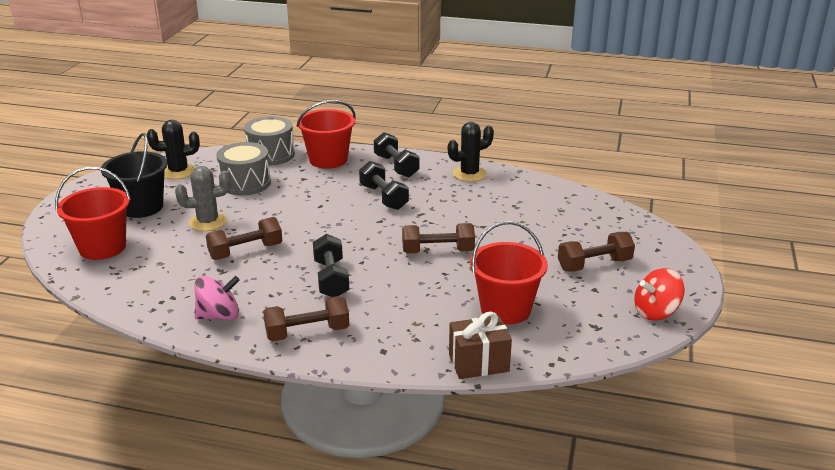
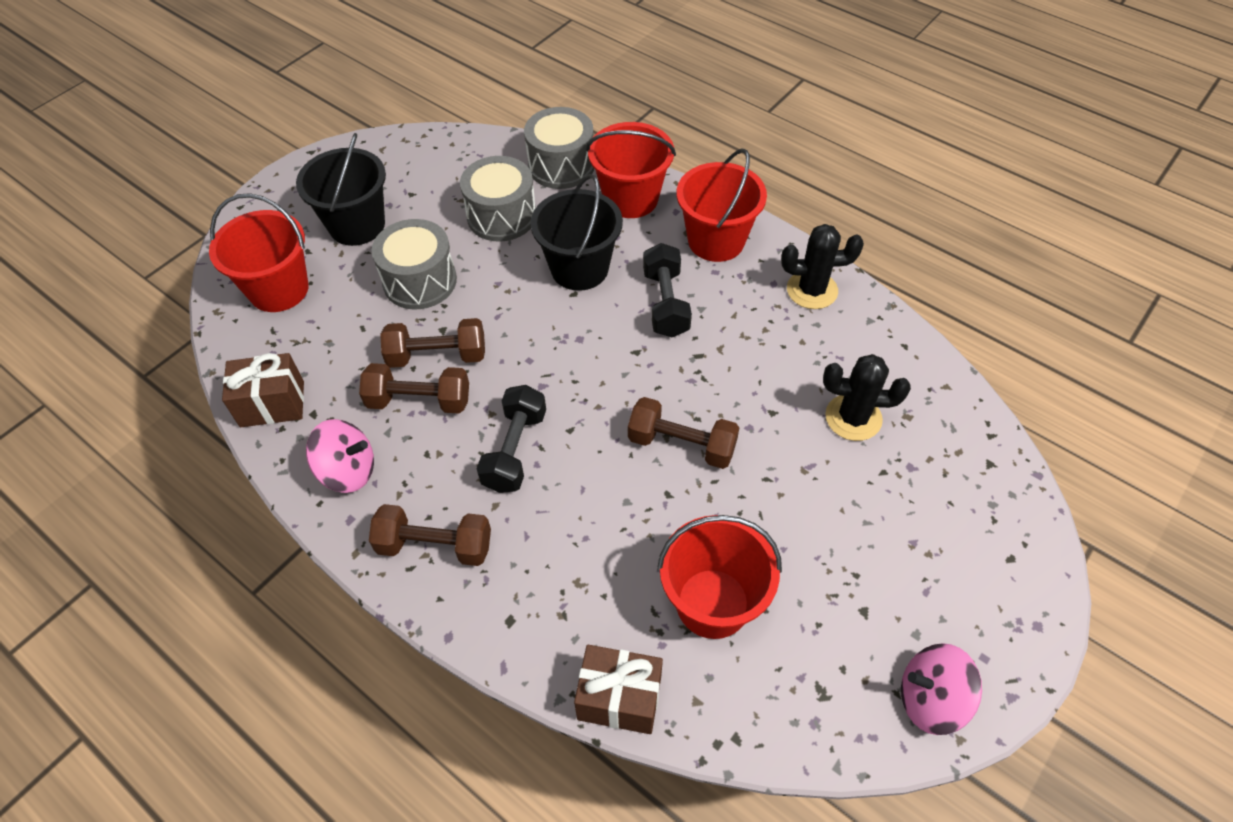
camera: 25 degrees right, 25 degrees up
black cactus [147,120,200,179] -> black cactus moved to [823,354,911,441]
grey cactus [175,166,231,231] -> grey drum [372,219,457,309]
black dumbbell [374,132,419,177] -> red bucket [677,148,767,262]
brown dumbbell [558,232,635,272] -> brown dumbbell moved to [359,363,469,413]
red spinning top [634,268,685,321] -> pink spinning top [901,643,982,735]
none -> brown gift [222,353,304,427]
none -> black bucket [531,174,623,291]

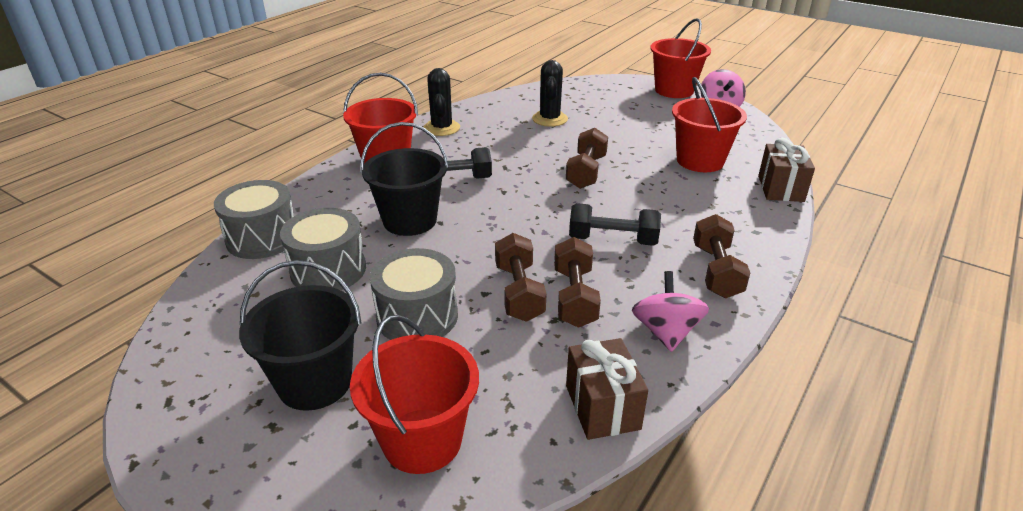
camera: 95 degrees left, 20 degrees down
red bucket [586,122,676,218] -> red bucket moved to [650,18,711,98]

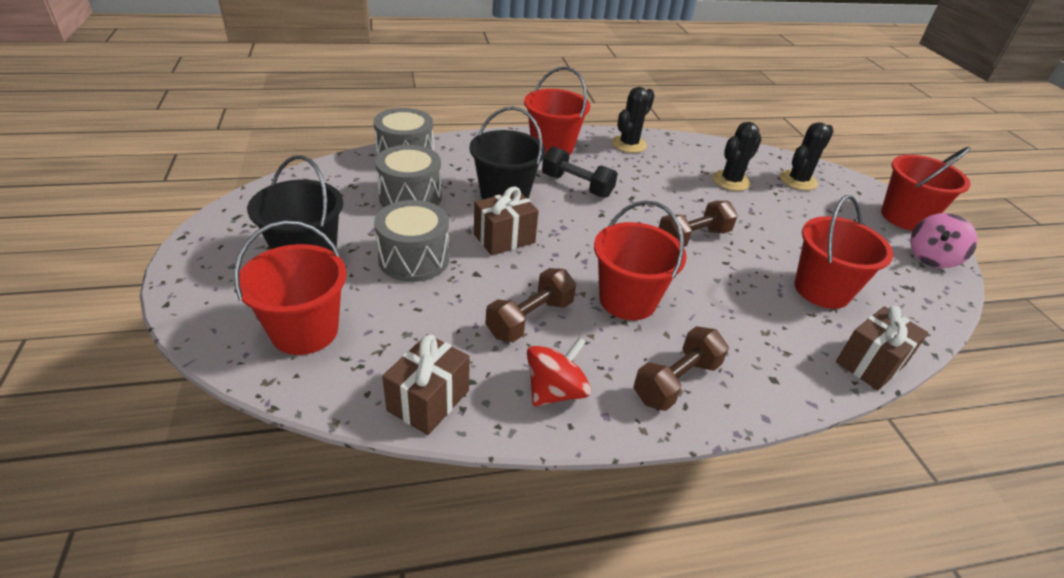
camera: 40 degrees right, 5 degrees up
brown dumbbell [495,233,547,322] -> none
black dumbbell [569,203,661,246] -> red bucket [594,201,687,320]
pink spinning top [632,271,709,352] -> red spinning top [527,337,591,406]
none -> brown gift [474,186,539,256]
none -> black cactus [780,122,834,190]

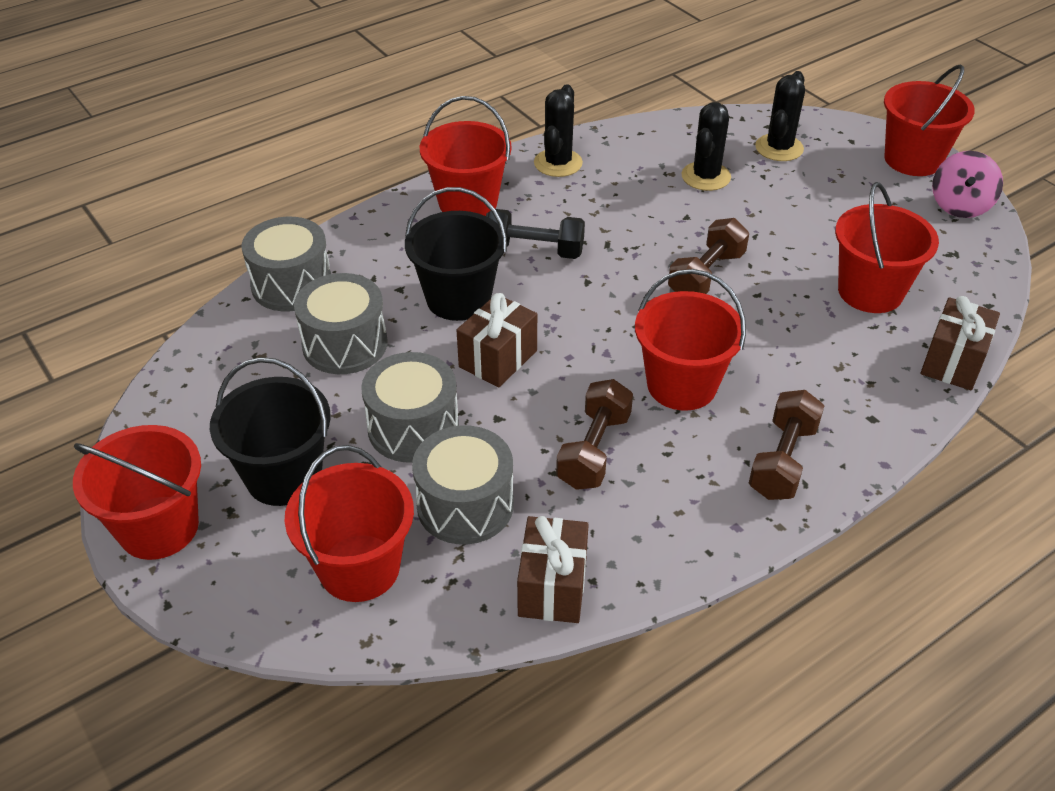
camera: 20 degrees left, 5 degrees up
red spinning top [527,337,591,406] -> none
none -> red bucket [73,425,201,560]
none -> grey drum [412,425,514,544]

